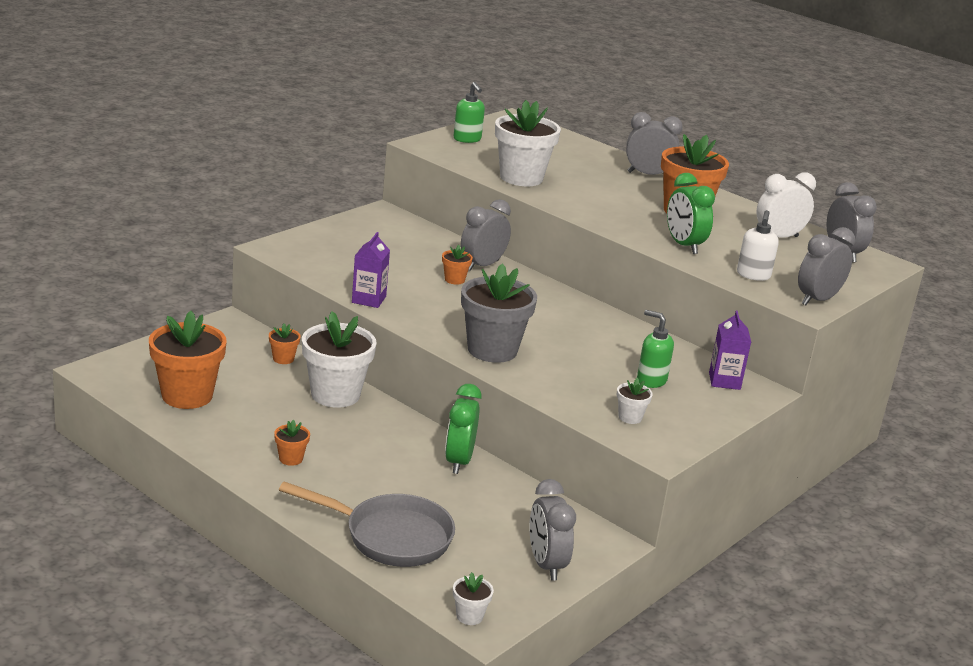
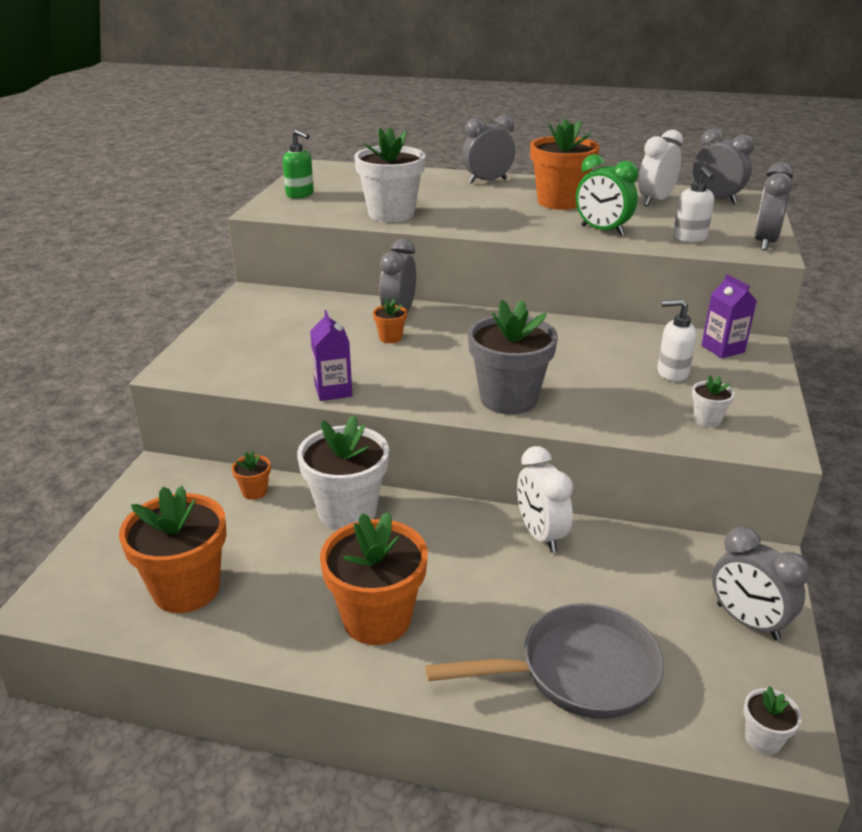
camera: 25 degrees left, 5 degrees up
orange flower pot [274,420,310,466] -> orange flower pot [320,512,428,645], size x2.25
green clock [445,384,482,474] -> white clock [517,446,573,553]
green soap dispenser [637,310,674,388] -> white soap dispenser [658,299,696,381]

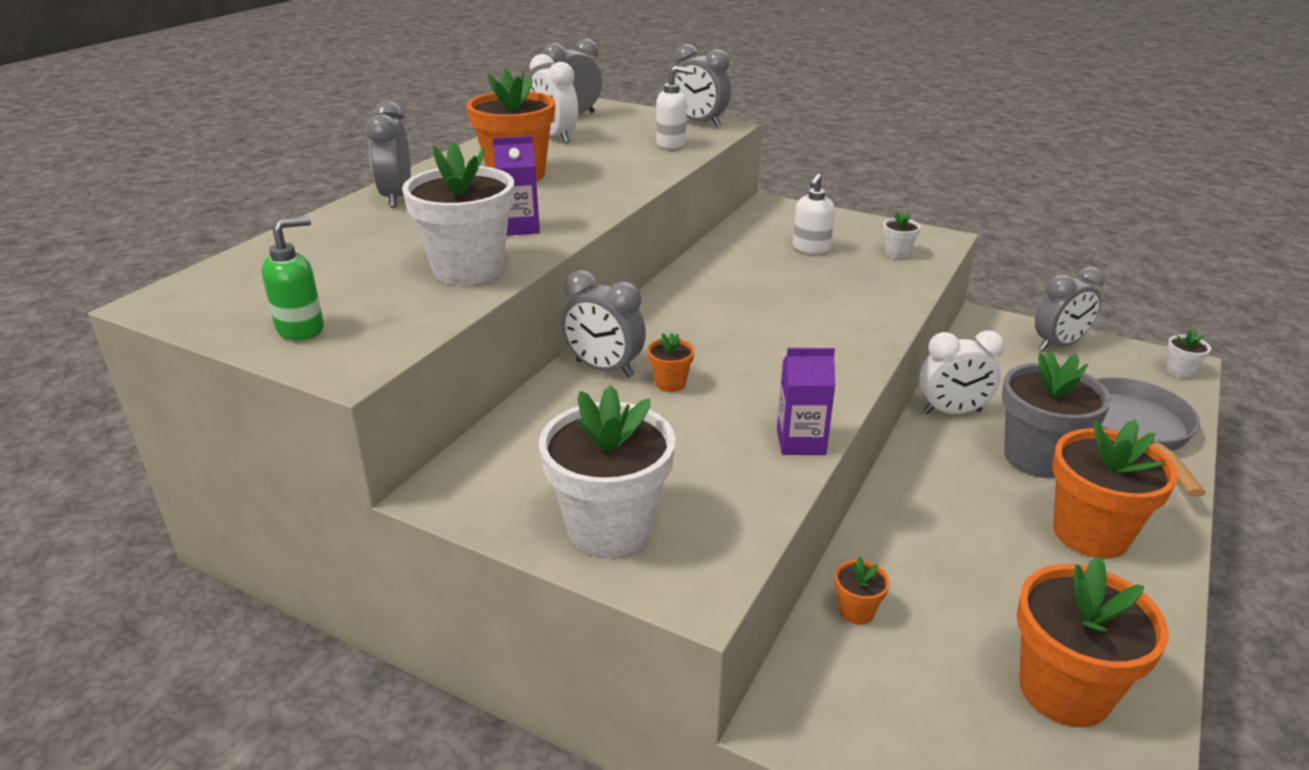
camera: 75 degrees left, 0 degrees up
white flower pot [297,415,389,530] -> white flower pot moved to [539,385,676,557]
grey flower pot [468,299,558,415] -> grey flower pot moved to [1002,351,1112,478]
green clock [576,154,638,236] -> none
purple carton [701,274,757,358] -> purple carton moved to [493,136,540,236]

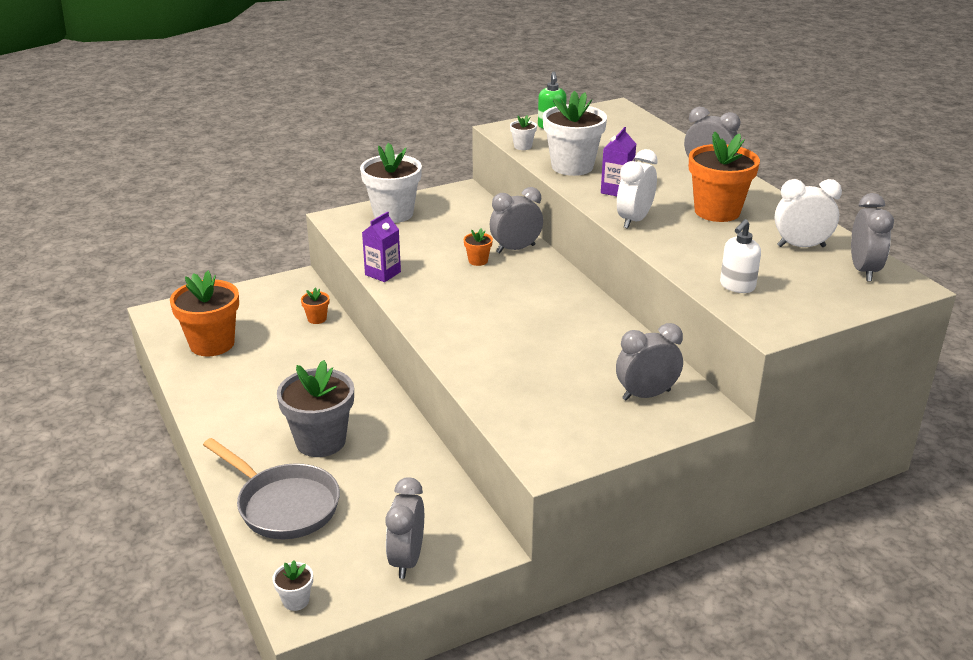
camera: 125 degrees right, 0 degrees up
grey clock [674,44,731,127] -> grey clock moved to [616,323,683,401]
white soap dispenser [793,173,835,254] -> none
white flower pot [883,211,921,259] -> white flower pot moved to [510,115,537,150]
white clock [919,330,1005,414] -> white clock moved to [617,149,658,229]
orange flower pot [1052,420,1178,559] -> none

